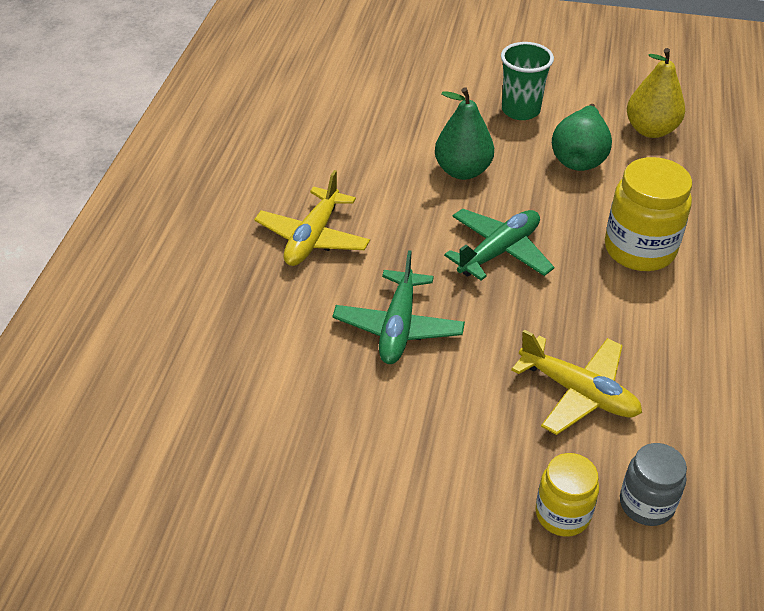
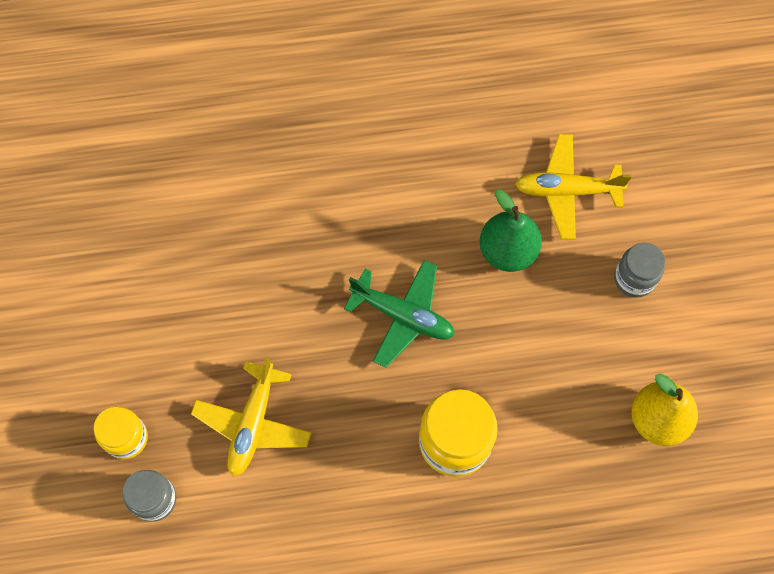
camera: 70 degrees right, 25 degrees up
yellow plane [254,170,370,266] -> yellow plane moved to [515,134,632,239]
green plane [332,250,465,364] -> none
green cup [501,42,554,120] -> grey jar [614,243,665,298]
green pear [552,104,612,171] -> none

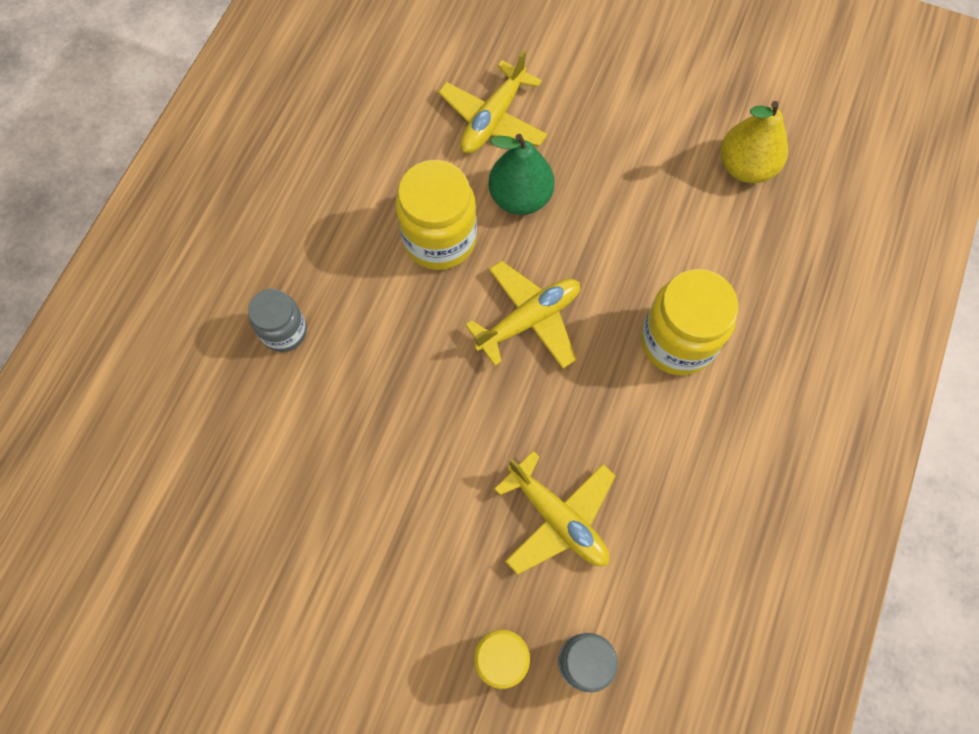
camera: 60 degrees left, 0 degrees up
green plane [344,260,455,368] -> yellow plane [466,261,580,369]
grey jar [614,243,665,298] -> grey jar moved to [248,289,307,352]
none -> yellow jar [396,160,477,270]

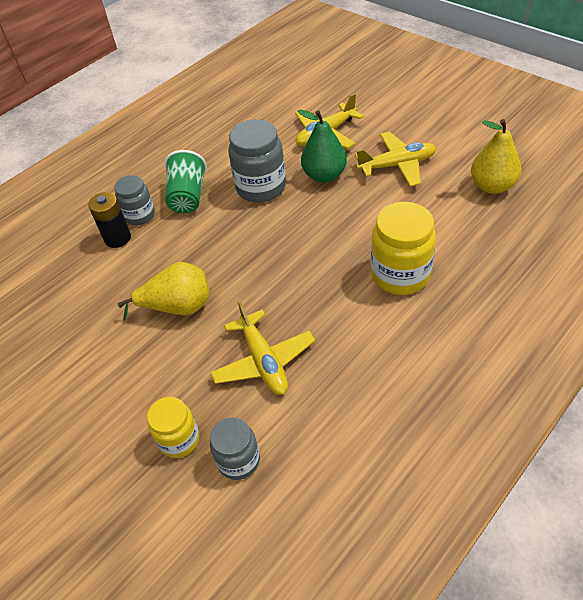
camera: 25 degrees right, 20 degrees down
yellow jar [396,160,477,270] -> grey jar [228,119,286,203]
yellow plane [466,261,580,369] -> yellow plane moved to [355,132,436,187]
none -> black battery [88,192,131,248]
none -> yellow pear [118,262,209,321]
none -> green cup [165,150,207,213]

